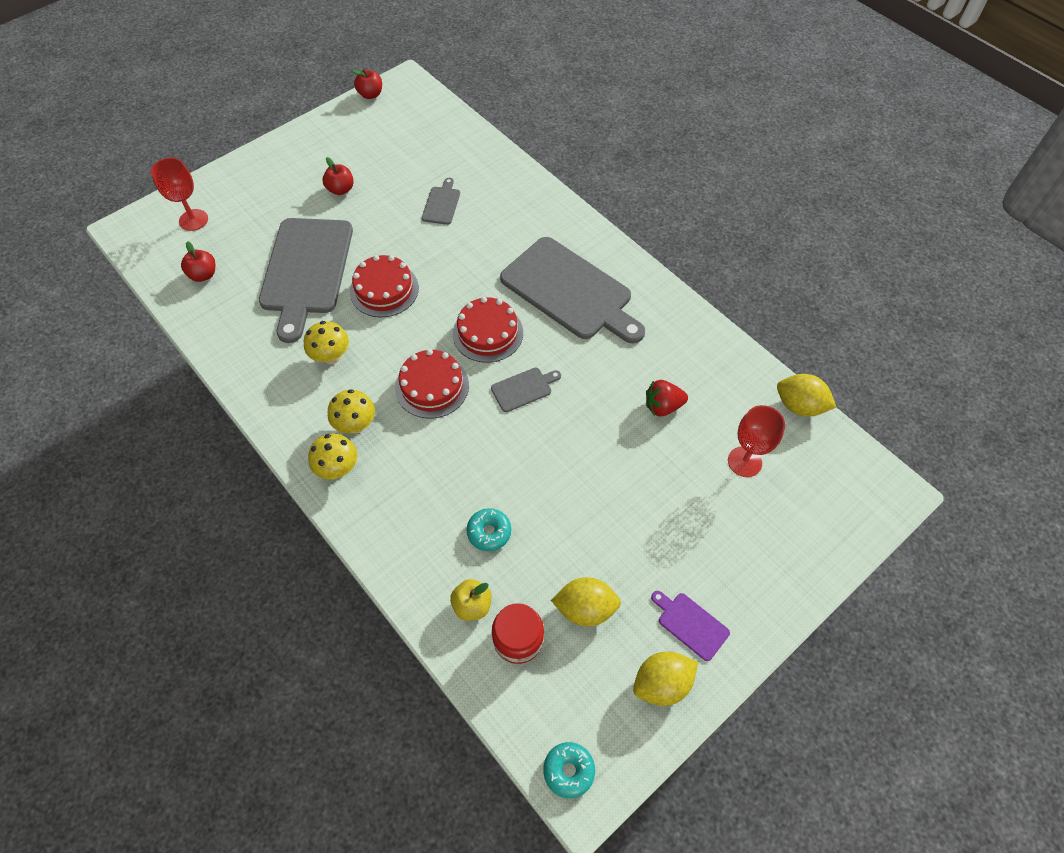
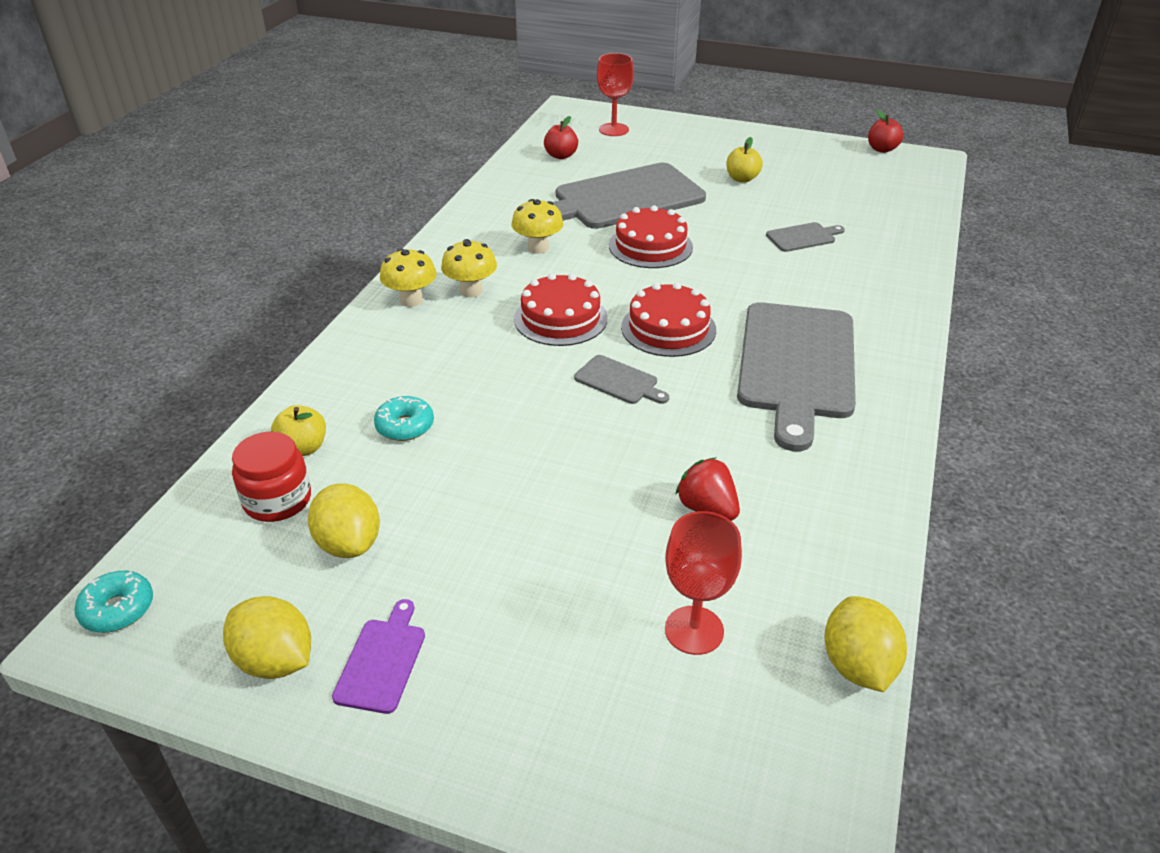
camera: 60 degrees right, 20 degrees down
red apple [323,157,354,195] -> yellow apple [727,137,763,183]

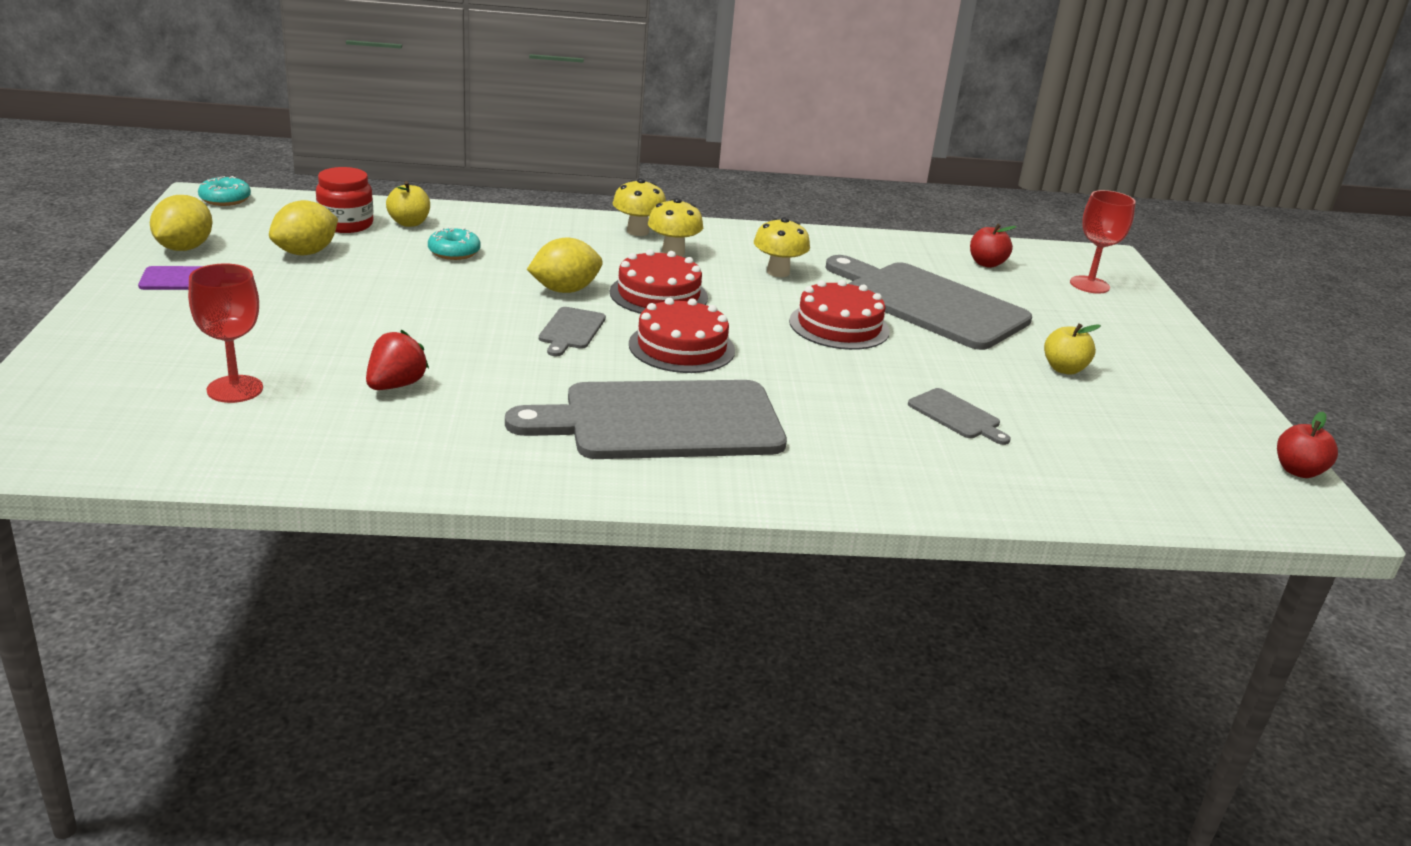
camera: 65 degrees right, 10 degrees down
yellow lemon [824,596,907,692] -> yellow lemon moved to [527,238,603,293]

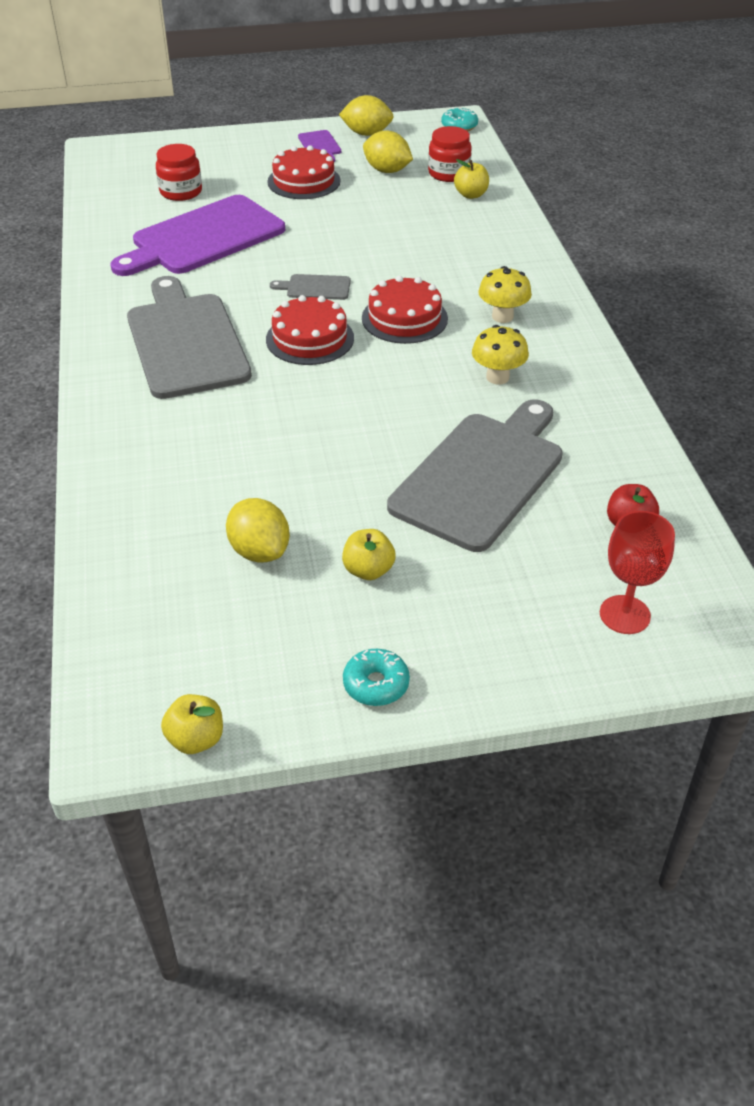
camera: 85 degrees right, 15 degrees up
red goblet [188,264,263,403] -> red jar [156,144,202,201]
red strawberry [366,330,429,390] -> purple cutting board [110,195,285,276]
turquoise donut [428,227,480,260] -> turquoise donut moved to [343,649,410,706]
yellow lemon [527,238,603,293] -> yellow lemon moved to [226,498,290,563]
yellow mushroom [613,178,666,236] -> none
red cake [789,280,890,350] -> red cake moved to [267,145,341,199]
grey cutting board [908,388,1011,445] -> none
red apple [1277,412,1338,478] -> yellow apple [161,694,223,754]

